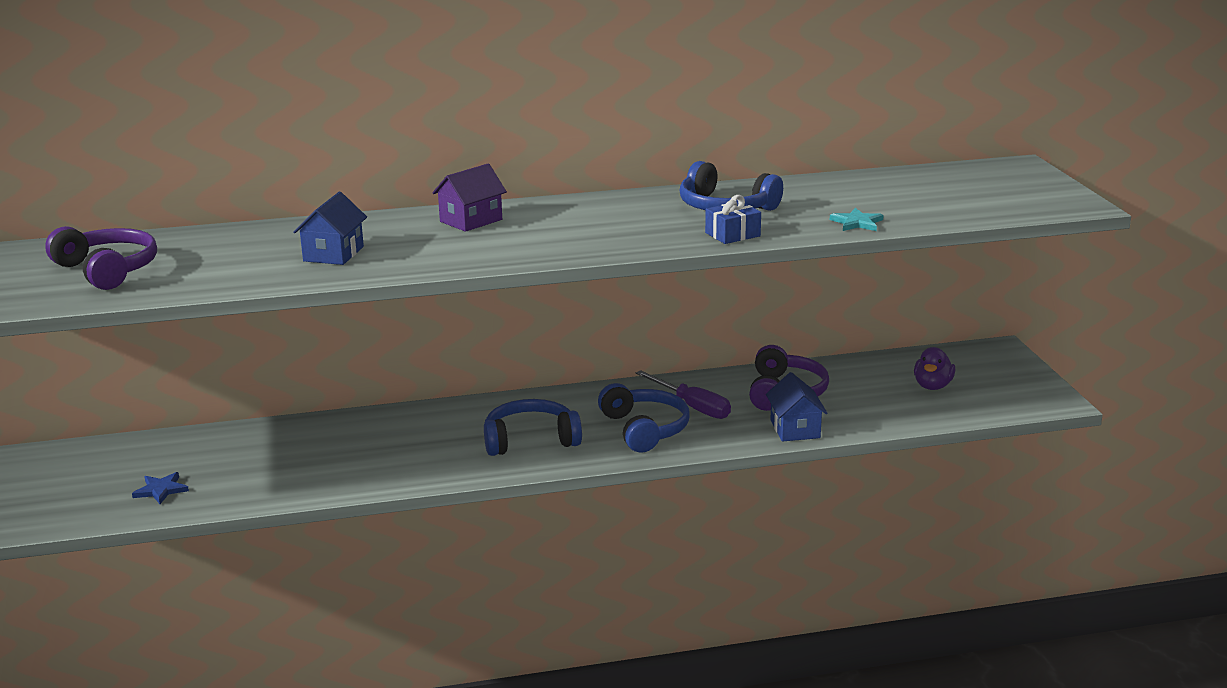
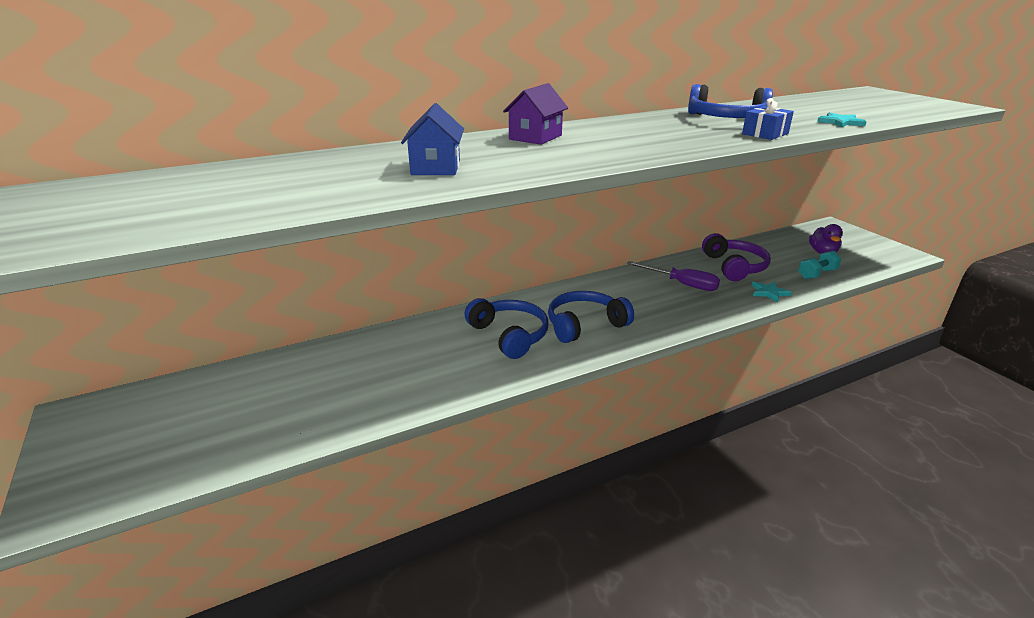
camera: 15 degrees left, 5 degrees up
purple headphones [45,226,157,290] -> none
blue star [132,472,189,504] -> none
blue headphones [598,383,690,453] -> blue headphones moved to [464,298,548,359]
blue house [766,372,828,442] -> turquoise star [752,282,792,303]
none -> turquoise dumbbell [798,251,841,279]

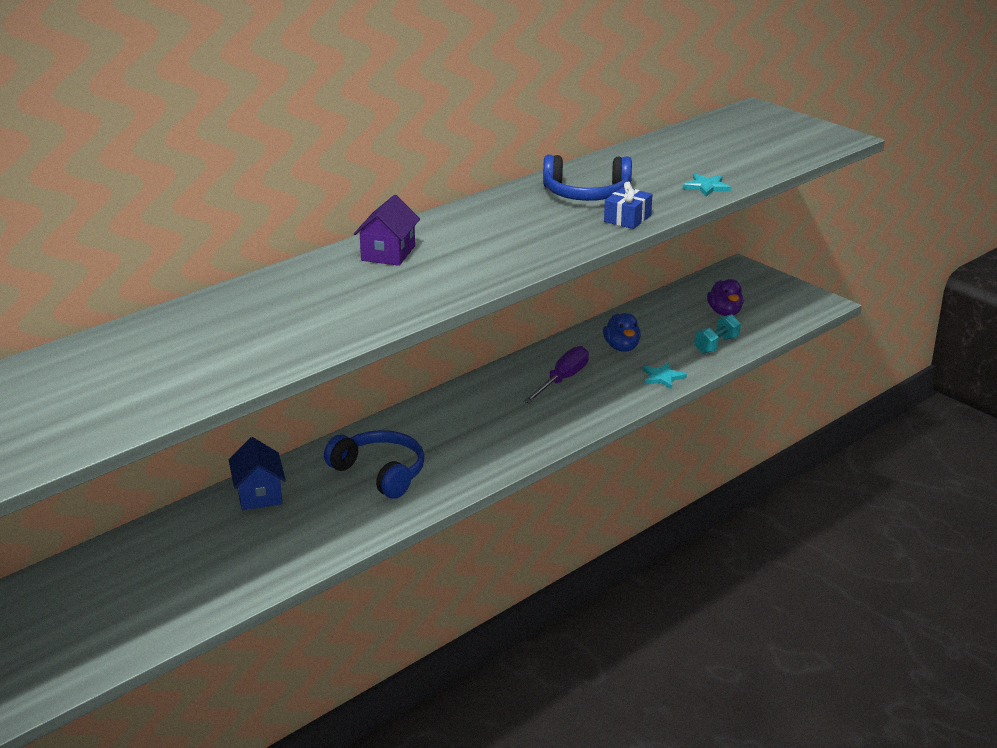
camera: 15 degrees left, 0 degrees up
blue house [401,103,464,175] -> blue house moved to [229,437,286,510]
blue headphones [548,291,634,343] -> none
purple screwdriver [627,261,720,291] -> purple screwdriver turned 75 degrees counterclockwise [524,346,589,403]
purple headphones [702,233,771,281] -> blue duck [603,313,641,352]

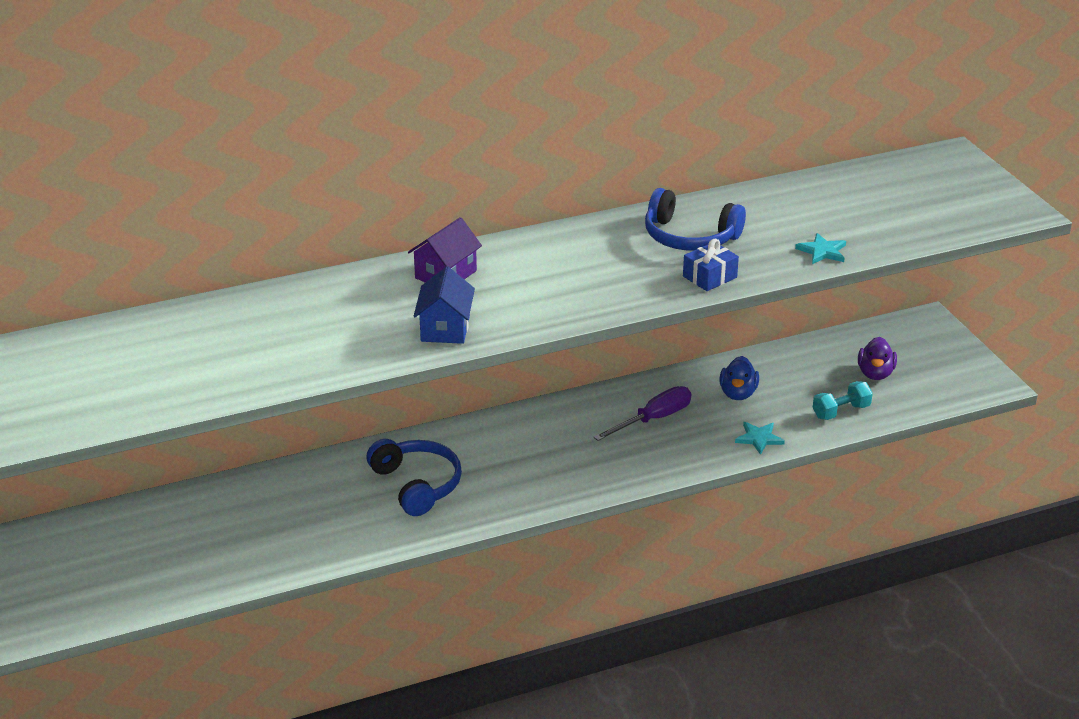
camera: 20 degrees right, 5 degrees up
blue house [229,437,286,510] -> blue house moved to [413,266,475,344]

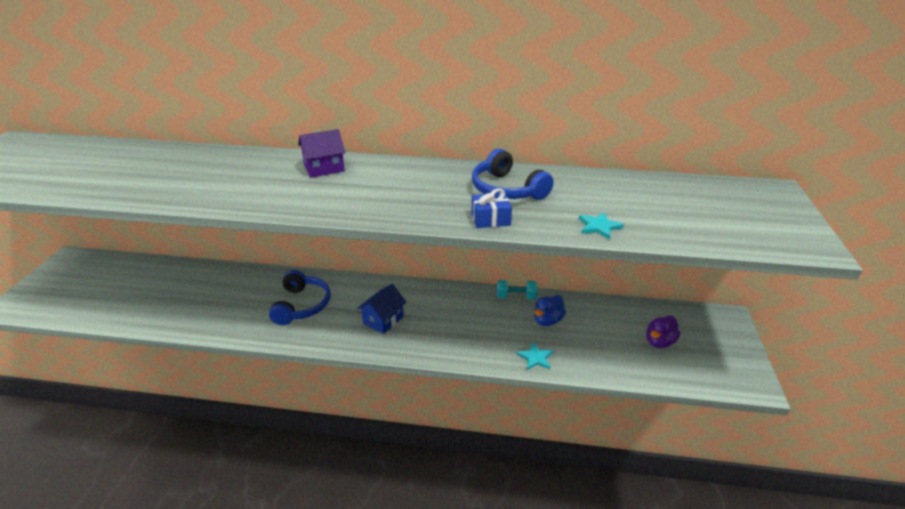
camera: 30 degrees right, 0 degrees up
blue house [413,266,475,344] -> blue house moved to [357,284,406,334]
purple screwdriver [593,386,691,441] -> none
turquoise dumbbell [813,381,873,420] -> turquoise dumbbell moved to [497,280,537,299]

